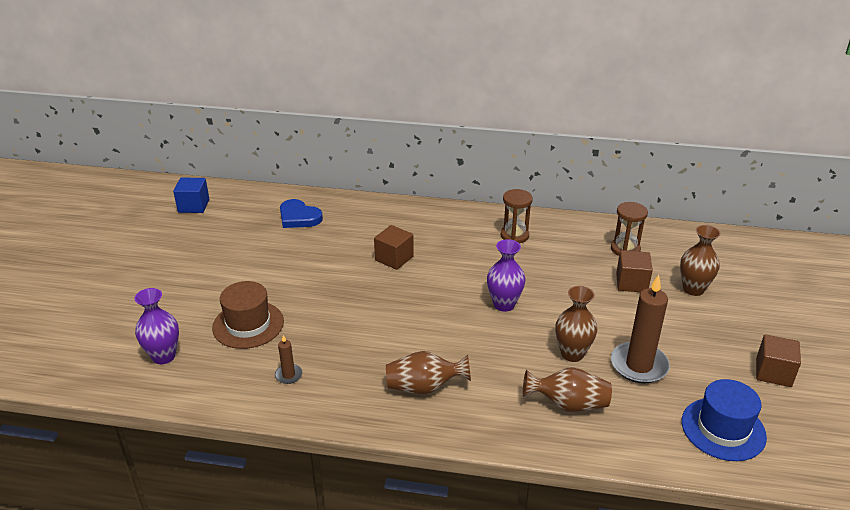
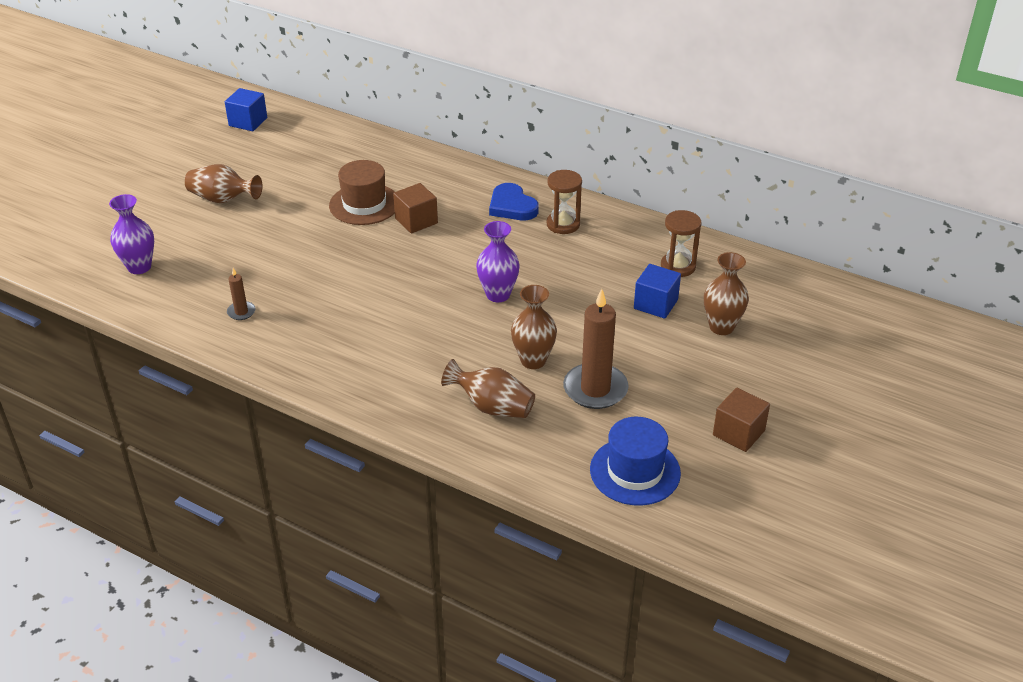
camera: 20 degrees right, 5 degrees up
brown hat [212,281,284,349] -> brown hat moved to [329,160,395,225]
blue heart [280,199,323,228] -> blue heart moved to [489,183,539,220]
brown vase [386,351,471,394] -> brown vase moved to [185,164,263,203]
brown cube [616,250,653,292] -> blue cube [634,264,681,319]

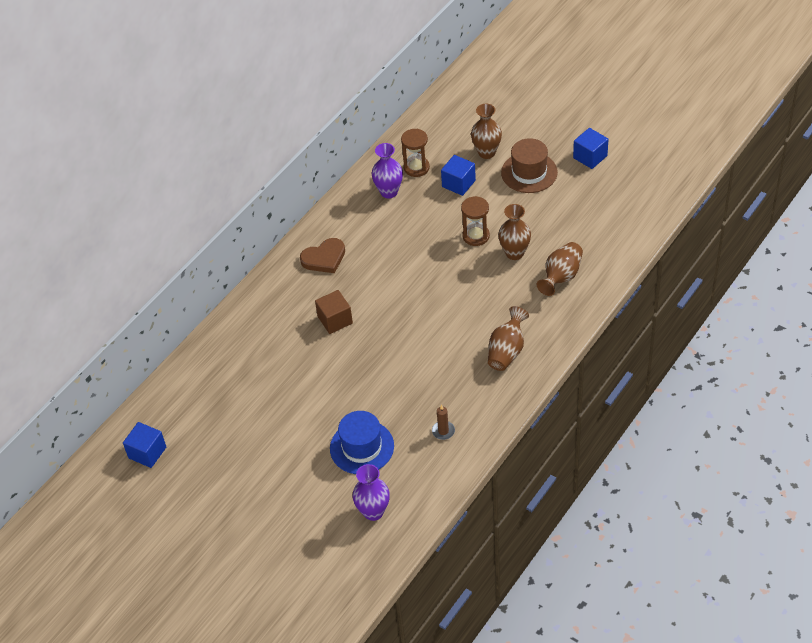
camera: 80 degrees left, 10 degrees up
brown vase [185,164,263,203] -> brown vase moved to [488,306,529,371]
brown hat [329,160,395,225] -> brown hat moved to [501,138,558,193]
purple vase [476,221,520,302] -> purple vase moved to [372,143,403,198]
blue heart [489,183,539,220] -> brown heart [300,238,345,273]
brown hourglass [547,170,582,234] -> brown hourglass moved to [461,196,490,246]
brown candle [563,289,629,409] -> none
blue hat [590,417,681,506] -> blue hat moved to [330,411,394,474]
brown cube [713,387,770,452] -> blue cube [573,128,608,169]

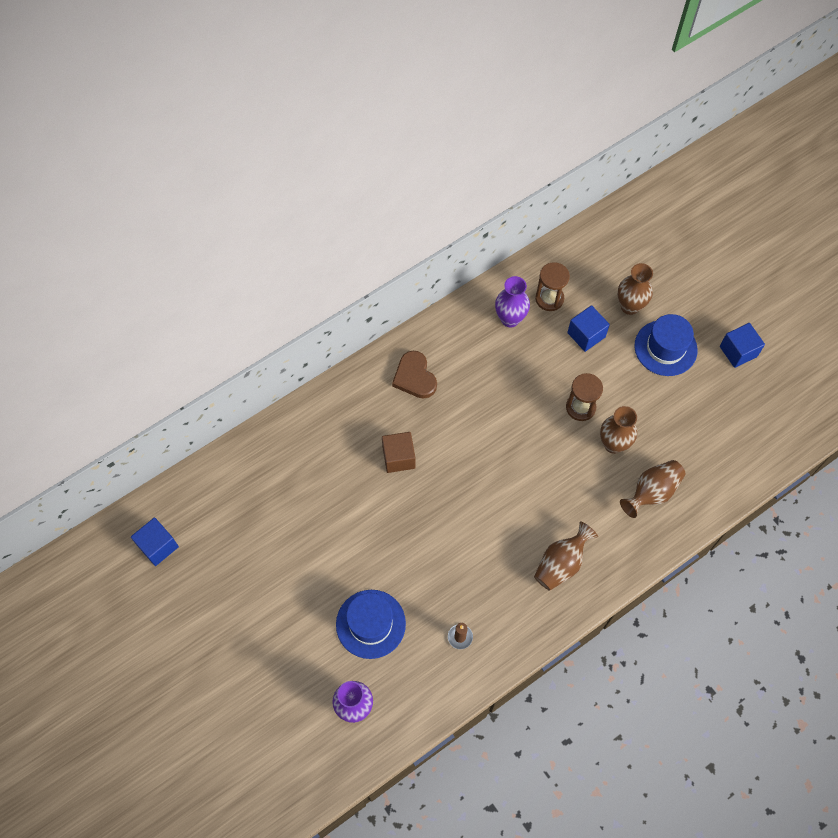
camera: 15 degrees right, 15 degrees up
brown heart [300,238,345,273] -> brown heart turned 75 degrees clockwise [392,351,437,399]
brown hat [501,138,558,193] -> blue hat [634,314,698,376]

